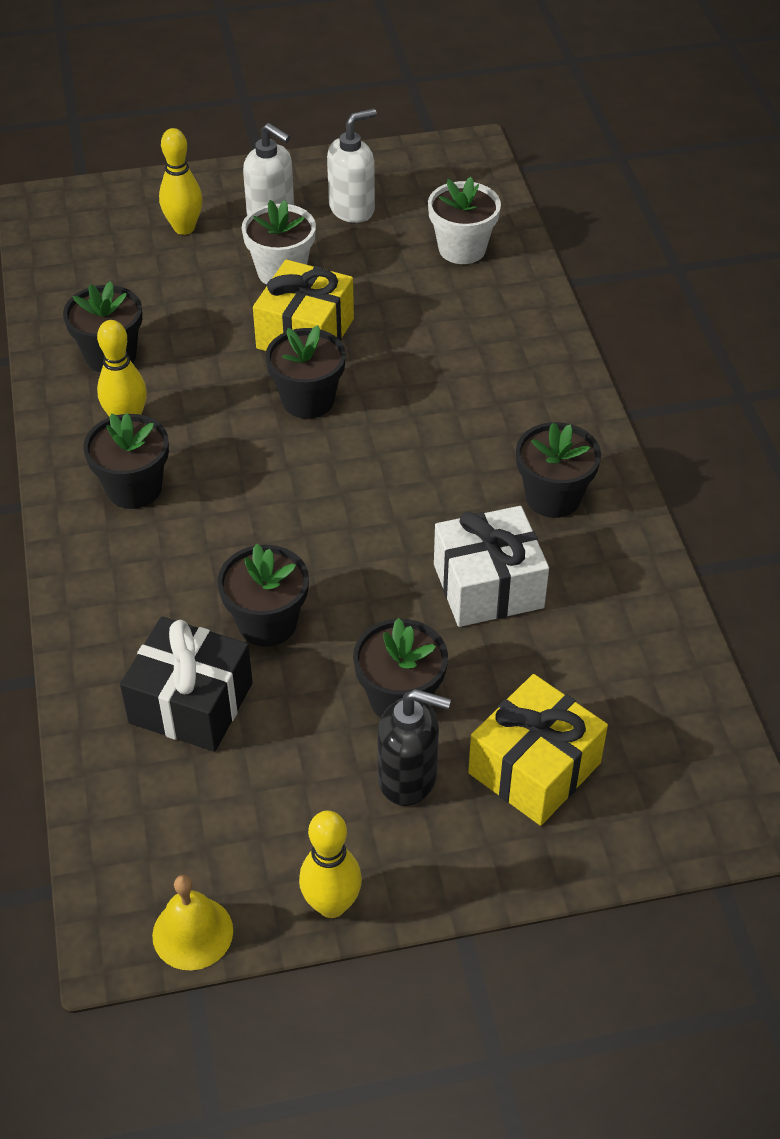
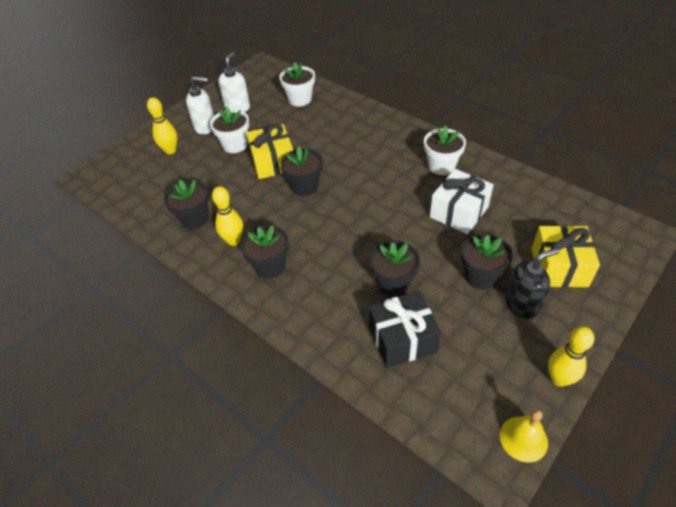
camera: 35 degrees left, 0 degrees up
black flower pot [516,422,601,518] -> white flower pot [424,126,466,175]

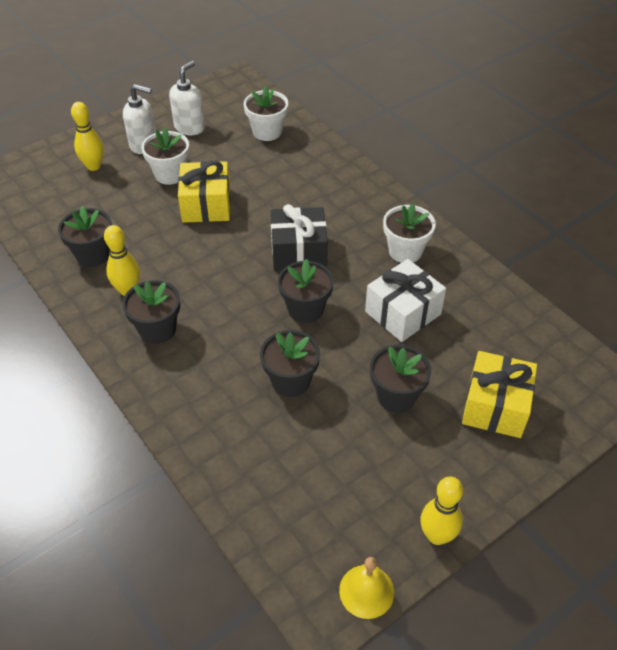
camera: 10 degrees right, 0 degrees up
black flower pot [280,146,323,196] -> black flower pot moved to [278,259,334,323]
black gift [369,291,441,368] -> black gift moved to [271,204,328,271]
black soap dispenser [505,248,559,319] -> none

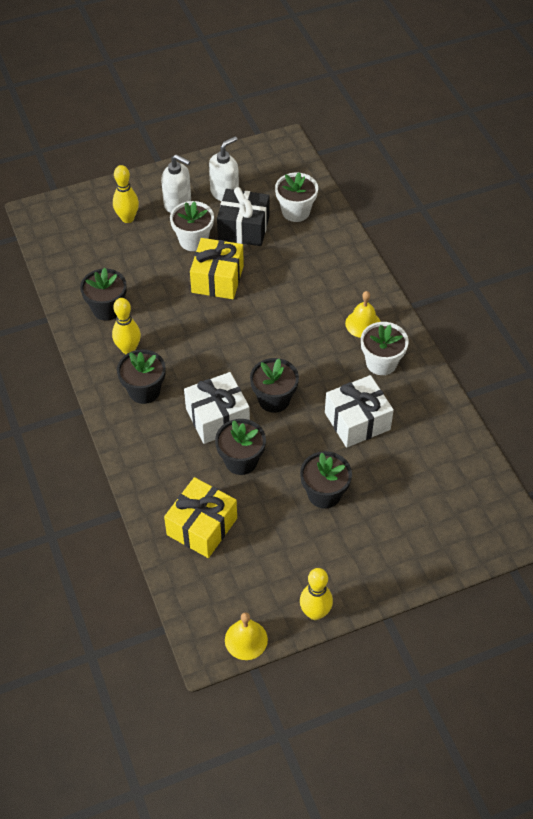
camera: 15 degrees right, 5 degrees up
black gift [271,204,328,271] -> black gift moved to [217,187,269,246]
yellow gift [462,351,537,438] -> yellow gift moved to [164,477,237,558]
none -> white gift [184,372,250,444]
none -> yellow bell [345,291,381,338]

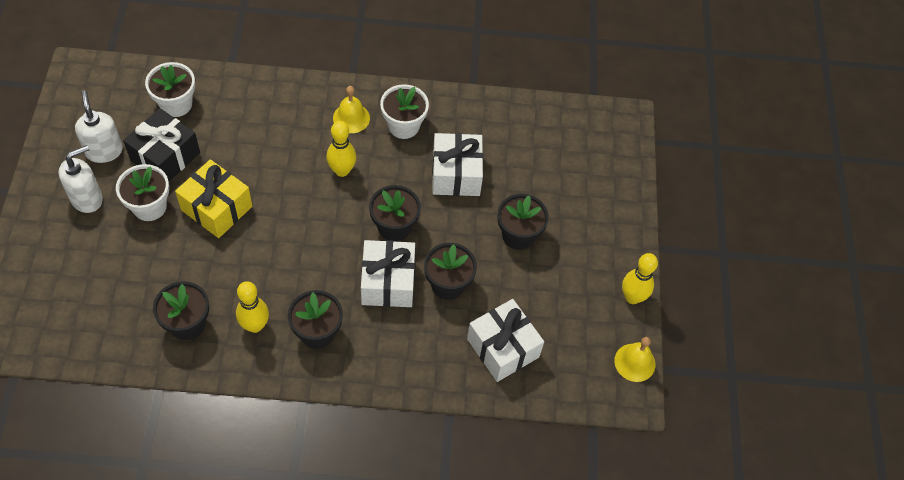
camera: 70 degrees left, 5 degrees up
yellow bowling pin [113,165,139,223] -> yellow bowling pin moved to [326,121,356,177]
yellow gift [164,477,237,558] -> white gift [467,299,544,382]

